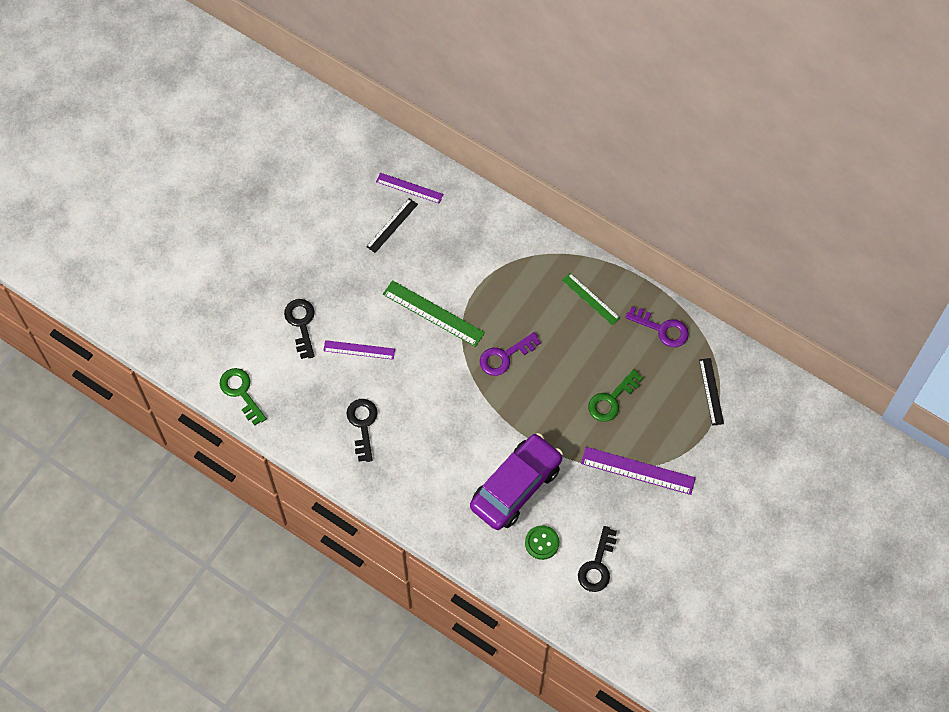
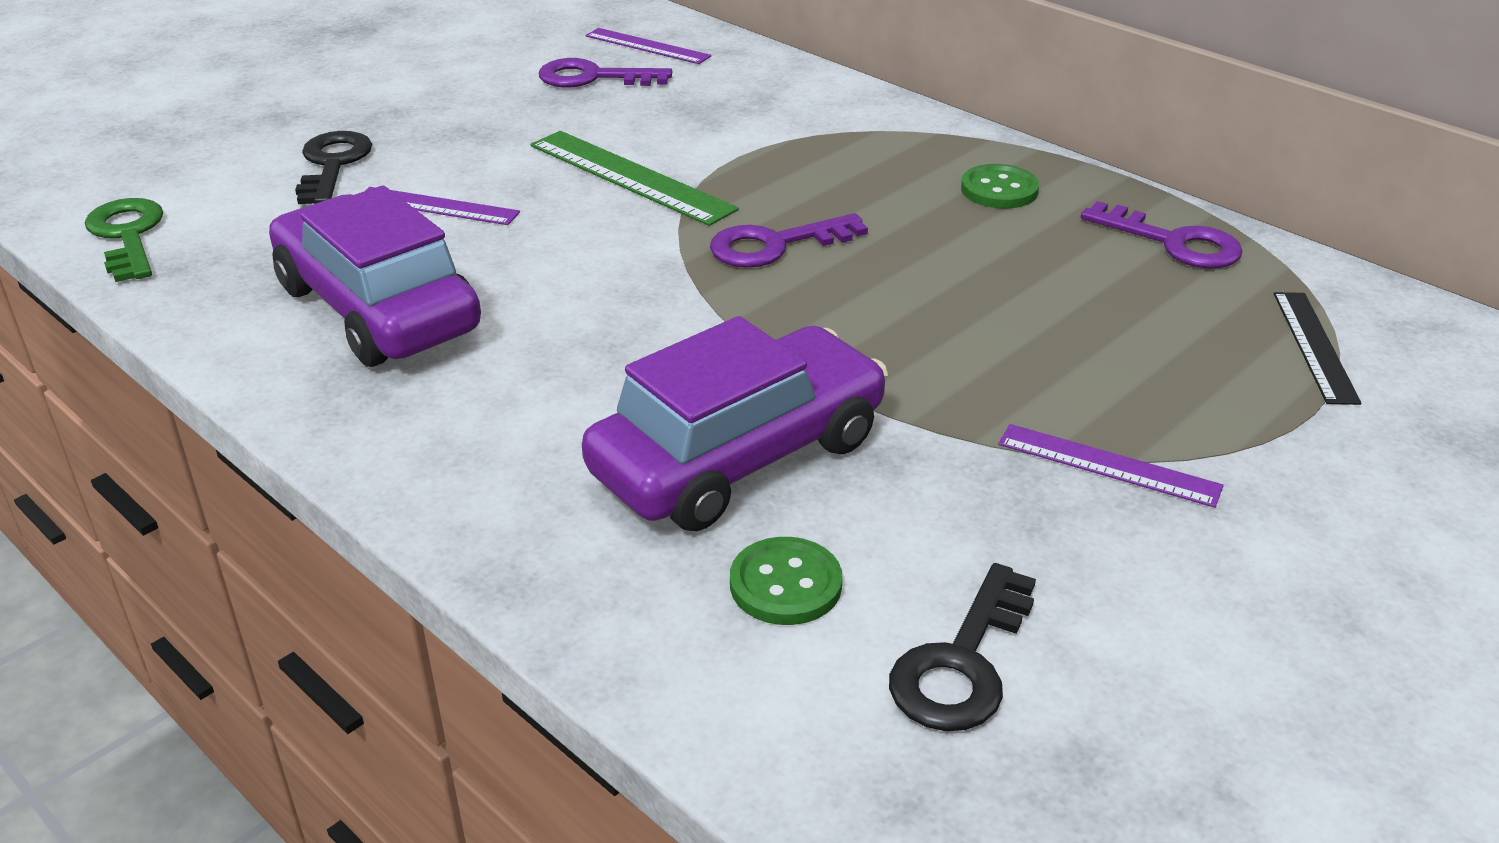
camera: 10 degrees right, 30 degrees down
black key [347,399,378,462] -> purple car [269,186,481,367]
black ruler [366,198,418,253] -> purple key [539,58,672,88]
green ruler [562,273,620,325] -> green button [961,164,1039,209]
purple ruler [581,447,696,495] -> purple ruler [998,424,1224,508], size x0.64
green key [588,369,643,422] -> none

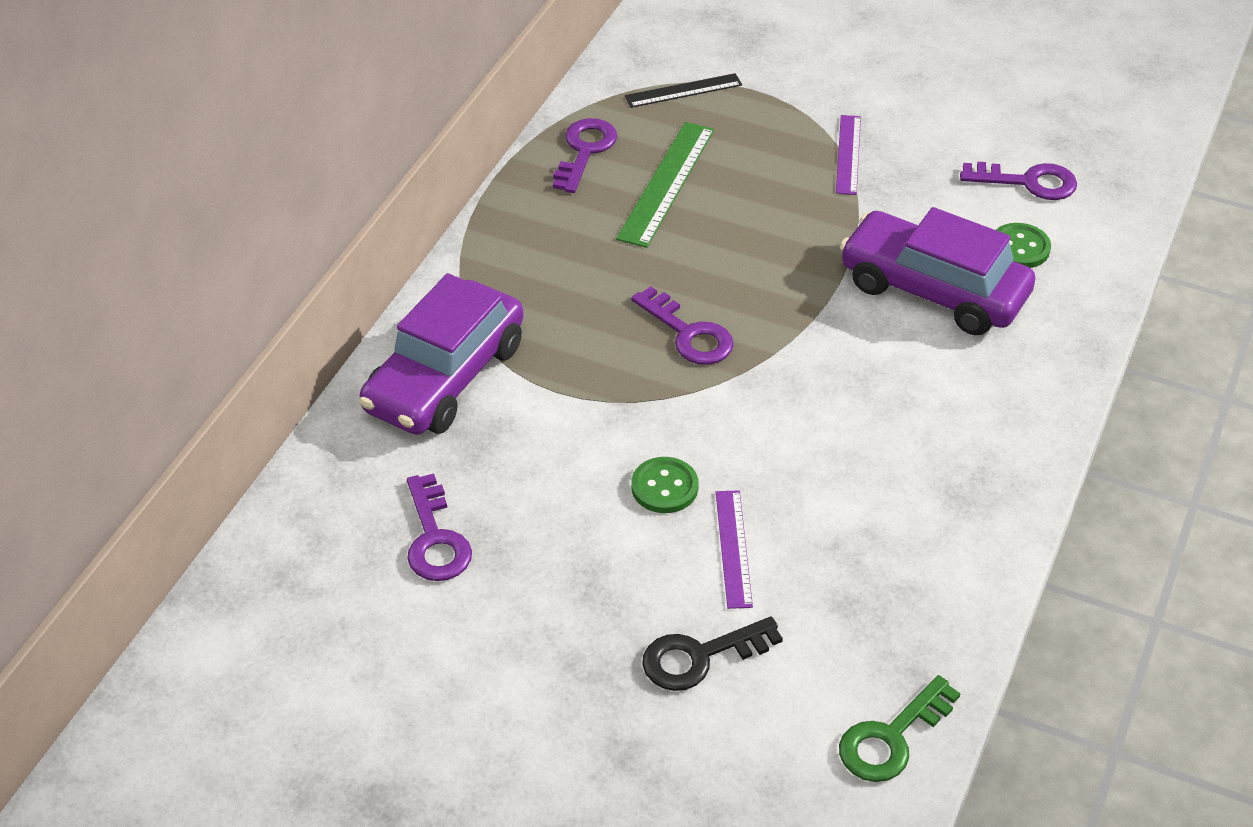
camera: 110 degrees left, 10 degrees up
purple car [269,186,481,367] -> purple car moved to [359,273,524,435]
green ruler [531,131,739,226] -> green ruler moved to [616,122,714,248]
purple ruler [585,28,711,64] -> none
black key [889,563,1036,731] -> purple key [960,162,1077,200]
green button [961,164,1039,209] -> green button moved to [631,457,699,513]

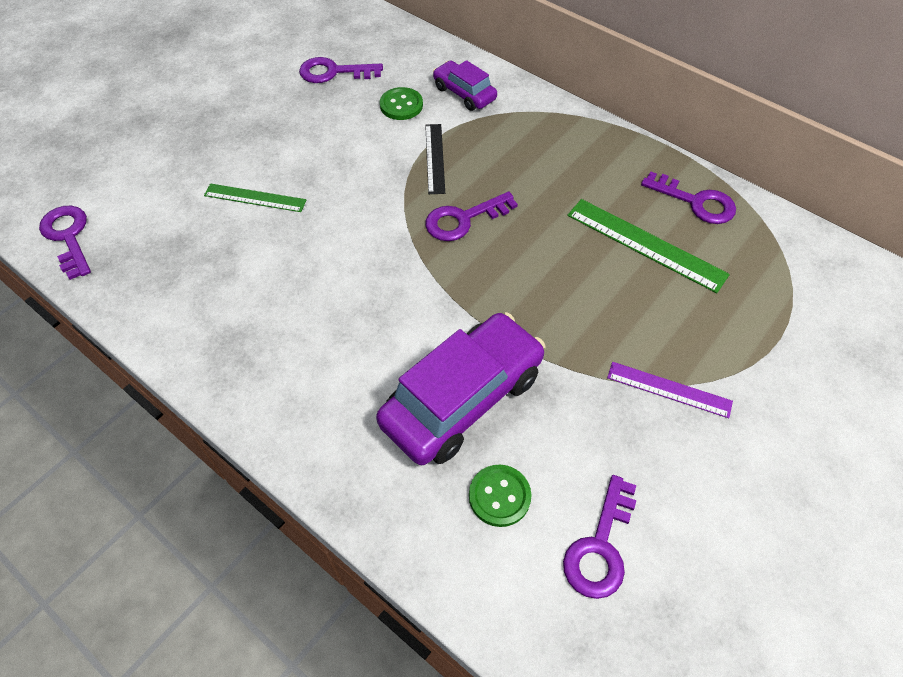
camera: 105 degrees right, 10 degrees up
purple car [359,273,524,435] -> purple car [433,60,497,111], size x0.53
black ruler [625,73,742,108] -> black ruler moved to [425,124,445,194]
green button [631,457,699,513] -> green button moved to [380,87,423,120]
black key [642,617,783,691] -> none
purple ruler [716,490,753,609] -> green ruler [204,183,306,212]
green key [839,675,961,782] -> purple key [39,206,91,280]

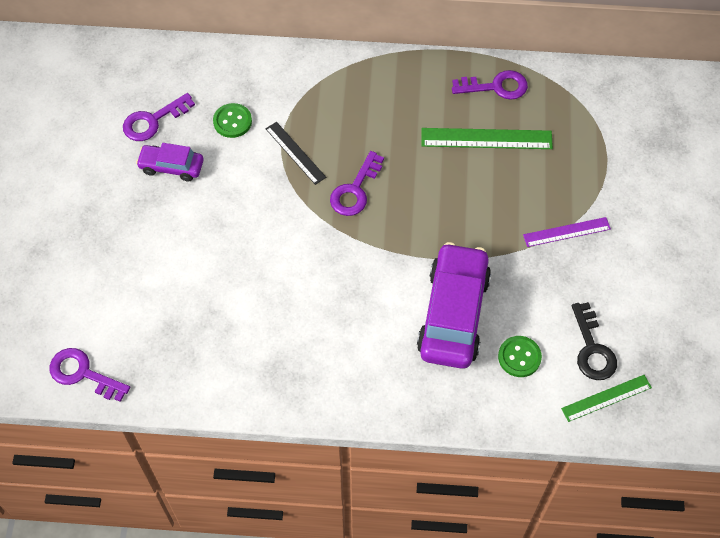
camera: 35 degrees left, 5 degrees up
green ruler [204,183,306,212] -> green ruler moved to [561,375,652,422]
purple car [433,60,497,111] -> purple car moved to [136,143,204,181]
purple key [563,475,636,599] -> black key [572,302,617,380]

